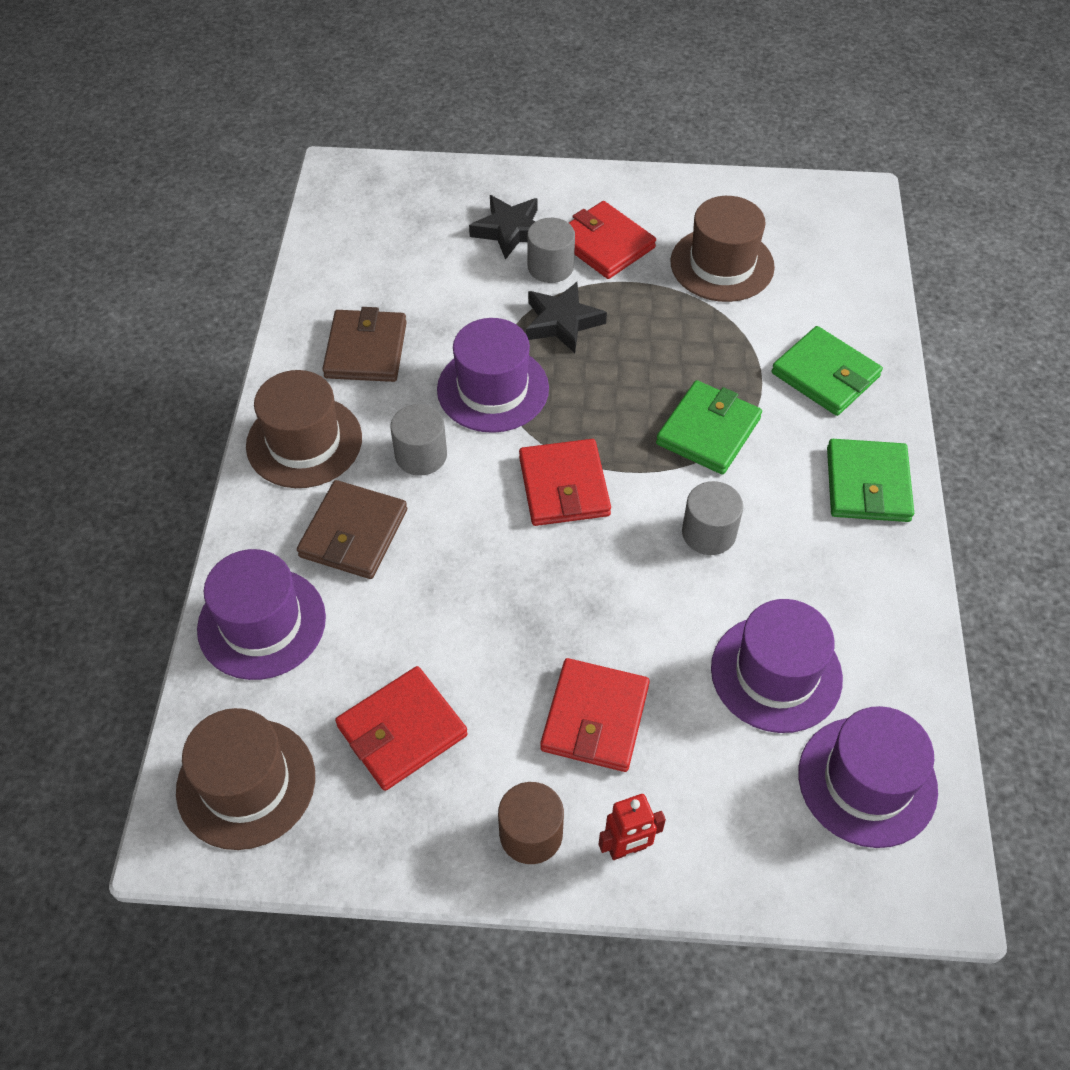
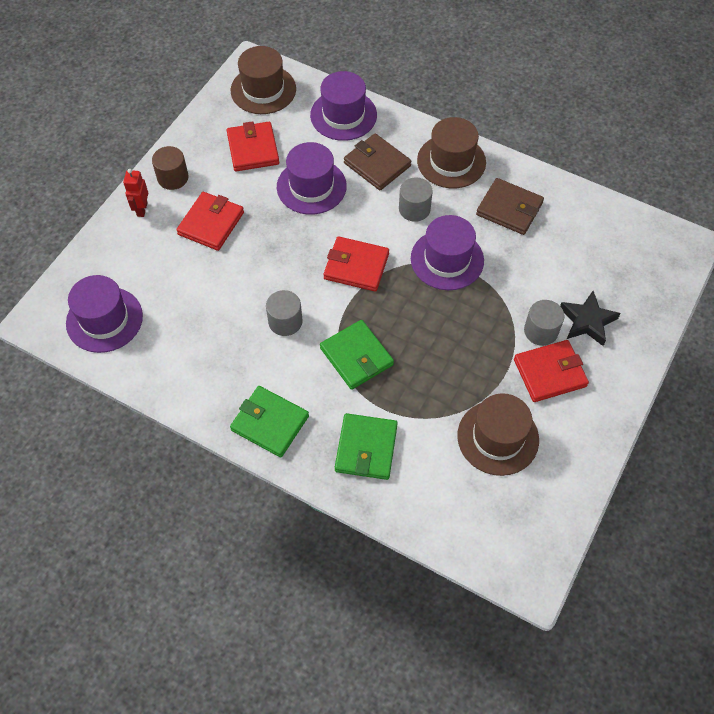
camera: 115 degrees right, 5 degrees up
black star [526,282,607,353] -> none
red wallet [540,658,650,772] -> red wallet turned 75 degrees clockwise [176,192,244,251]
purple hat [711,599,843,733] -> purple hat moved to [277,142,347,214]
green wallet [771,326,883,416] -> green wallet turned 60 degrees counterclockwise [335,413,398,480]

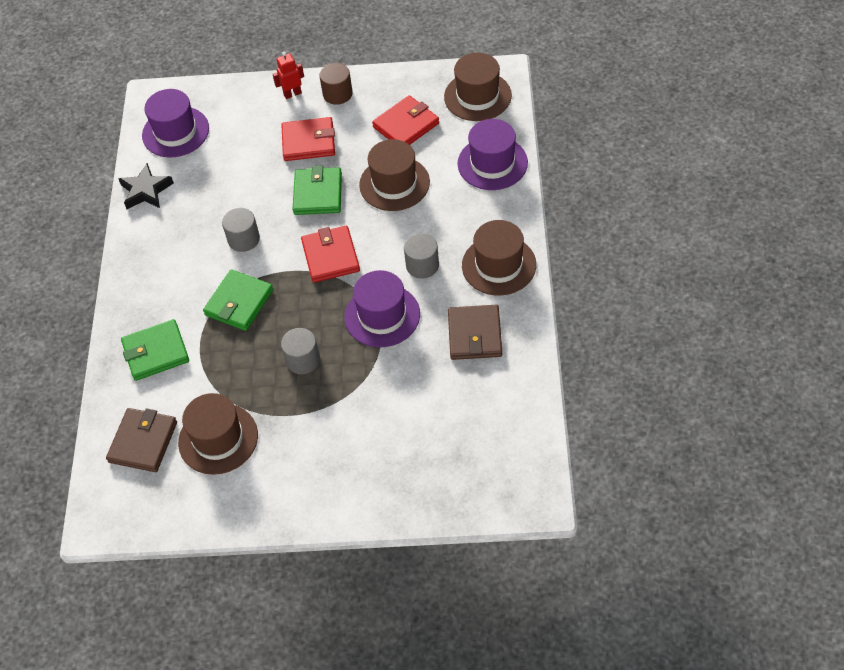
camera: 65 degrees right, 5 degrees down
green wallet [230,386,309,457] -> green wallet moved to [293,166,342,215]
purple hat [277,142,347,214] -> brown hat [359,139,430,211]
brown wallet [344,133,412,191] -> brown wallet moved to [106,408,177,472]
red wallet [514,340,589,402] -> none
grey cylinder [524,300,564,346] -> grey cylinder moved to [281,328,320,374]
black star [560,291,621,346] -> black star moved to [118,163,174,209]

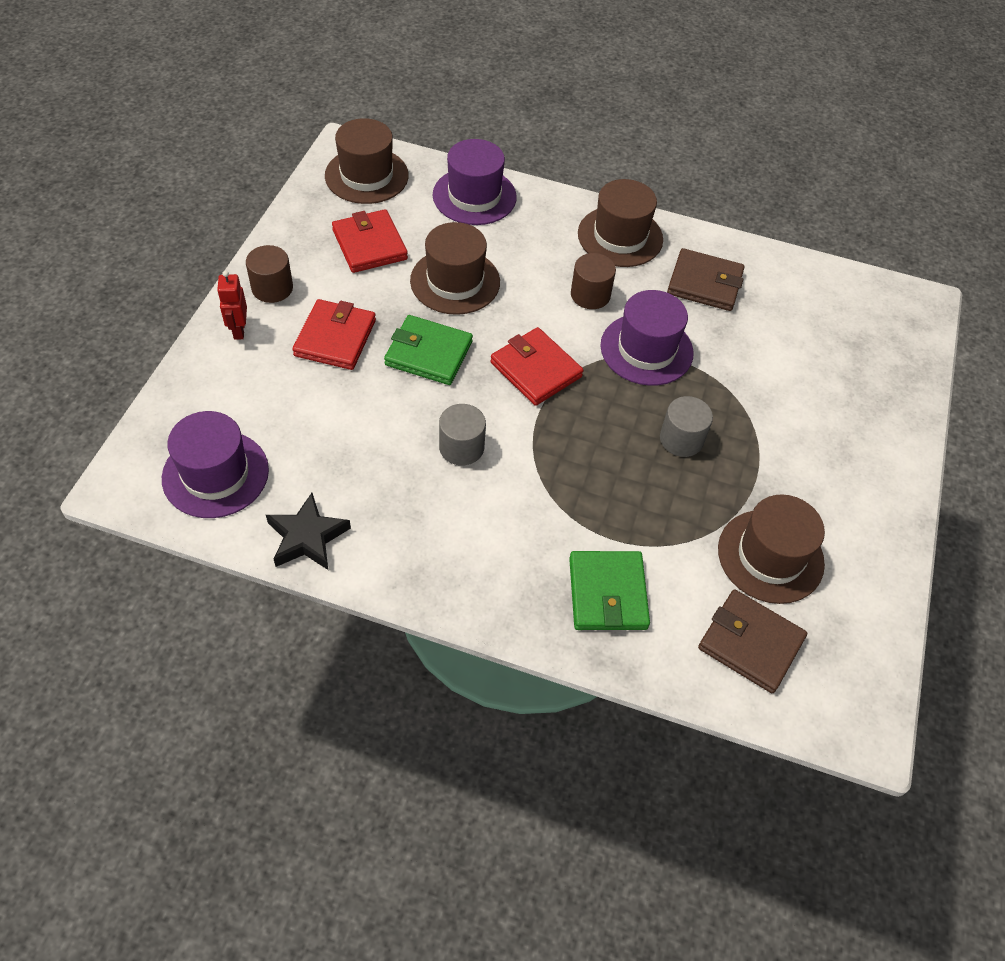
camera: 80 degrees left, 0 degrees up
green wallet [203,269,273,331] -> none
red wallet [301,225,360,283] -> red wallet turned 45 degrees clockwise [490,327,584,406]
grey cylinder [404,233,439,279] -> brown cylinder [571,253,616,309]

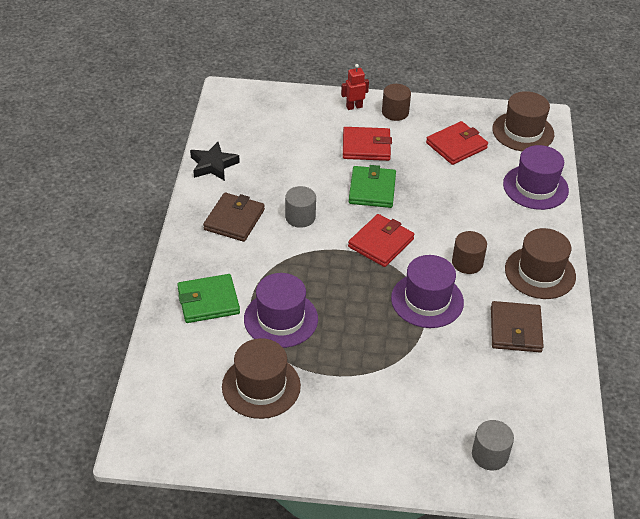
camera: 80 degrees right, 10 degrees down
purple hat [162,411,269,518] -> purple hat moved to [244,273,318,348]
brown hat [410,222,500,315] -> none
grey cylinder [660,396,713,457] -> grey cylinder moved to [472,420,514,470]
brown wallet [698,590,807,693] -> brown wallet moved to [203,192,265,242]

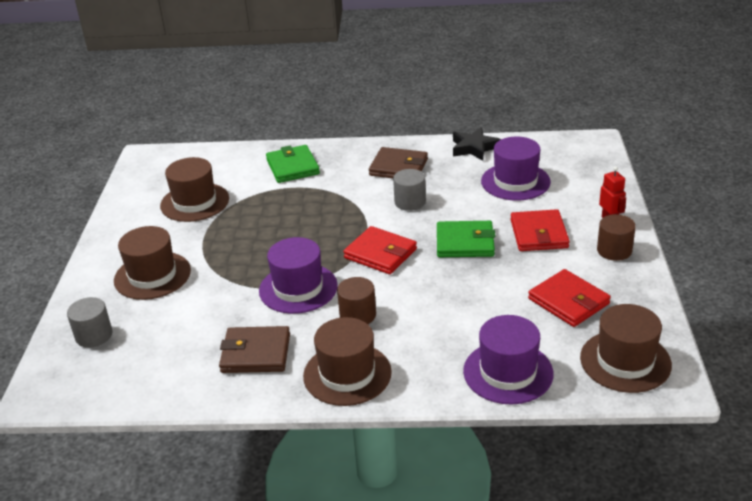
camera: 90 degrees right, 10 degrees down
purple hat [244,273,318,348] -> purple hat moved to [481,137,551,200]
none -> brown hat [114,226,191,300]

